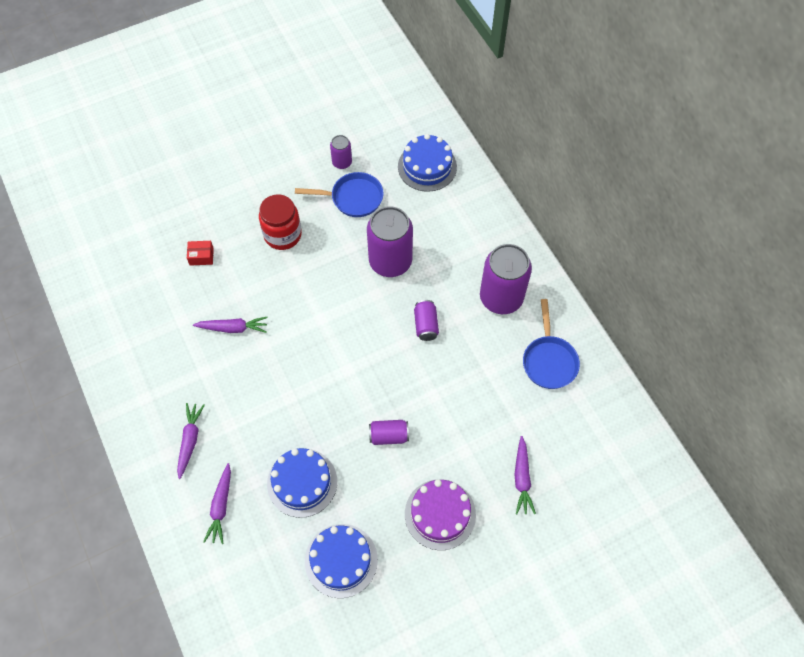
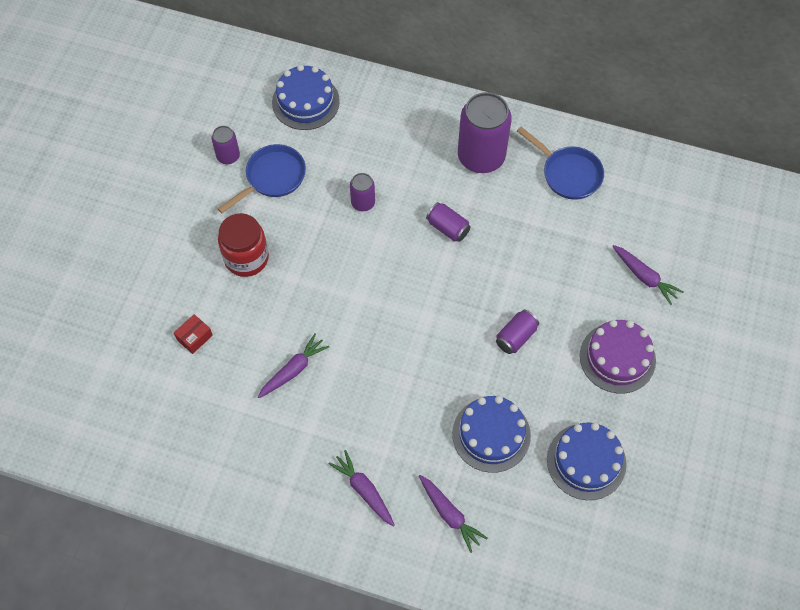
camera: 45 degrees left, 0 degrees up
purple can [367,206,413,277] -> purple can [350,173,375,211], size x0.49

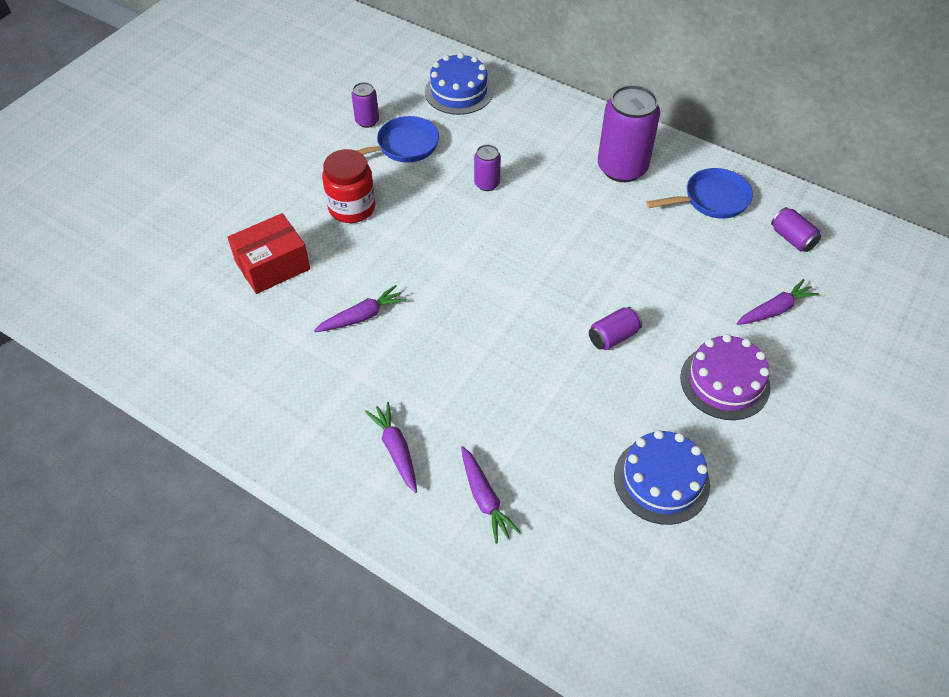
camera: 15 degrees right, 10 degrees down
red box [174,314,213,354] -> red box [227,213,310,294], size x2.00
purple can [426,202,471,242] -> purple can moved to [771,207,821,252]
blue cake [452,396,531,473] -> none
blue pan [517,127,604,200] -> blue pan turned 75 degrees counterclockwise [646,168,753,219]
purple carrot [612,245,684,305] -> purple carrot turned 90 degrees counterclockwise [736,279,819,325]

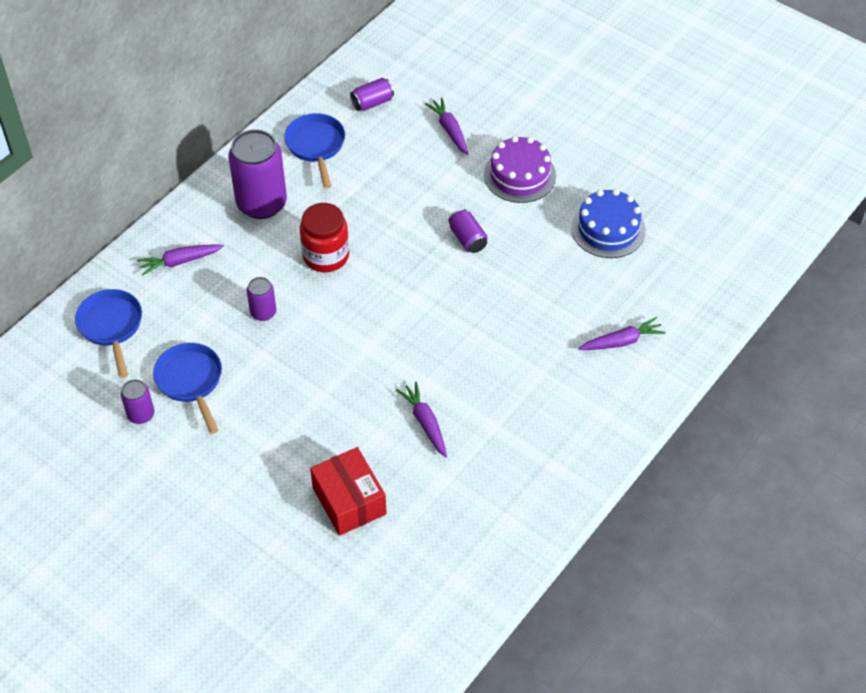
camera: 85 degrees left, 0 degrees up
red jar [322,149,376,223] -> red jar moved to [300,203,349,272]
purple carrot [365,402,417,493] -> purple carrot moved to [137,244,224,276]
blue cake [425,53,493,115] -> blue pan [75,289,142,378]

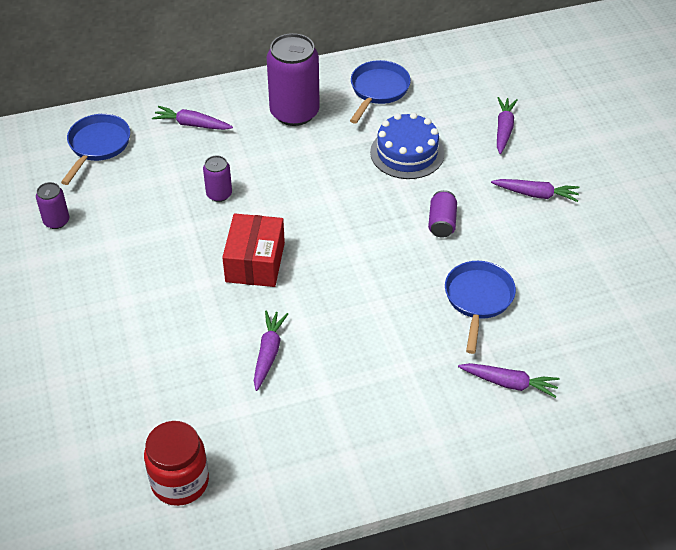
camera: 35 degrees right, 5 degrees down
blue pan [153,343,222,434] -> blue pan moved to [445,261,516,354]
red jar [300,203,349,272] -> red jar moved to [144,421,209,506]
red box [310,447,387,536] -> red box moved to [222,213,285,287]
purple can [350,78,394,111] -> none
purple cake [484,136,556,203] -> purple carrot [491,179,580,202]
blue cake [571,189,646,258] -> blue cake moved to [370,113,444,179]

